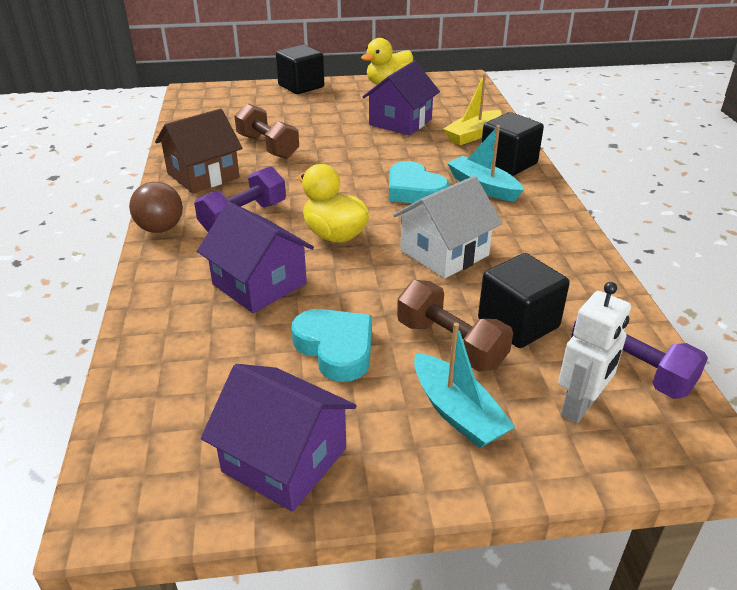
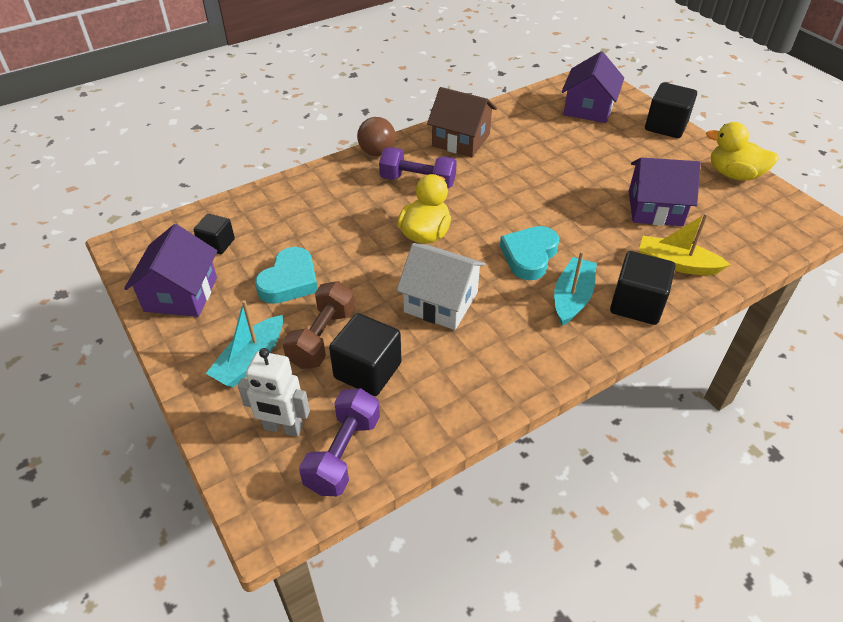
camera: 65 degrees right, 10 degrees up
purple house [197,202,314,313] -> purple house moved to [562,51,624,123]
brown dumbbell [234,103,299,159] -> none
none -> black cube [194,214,235,254]

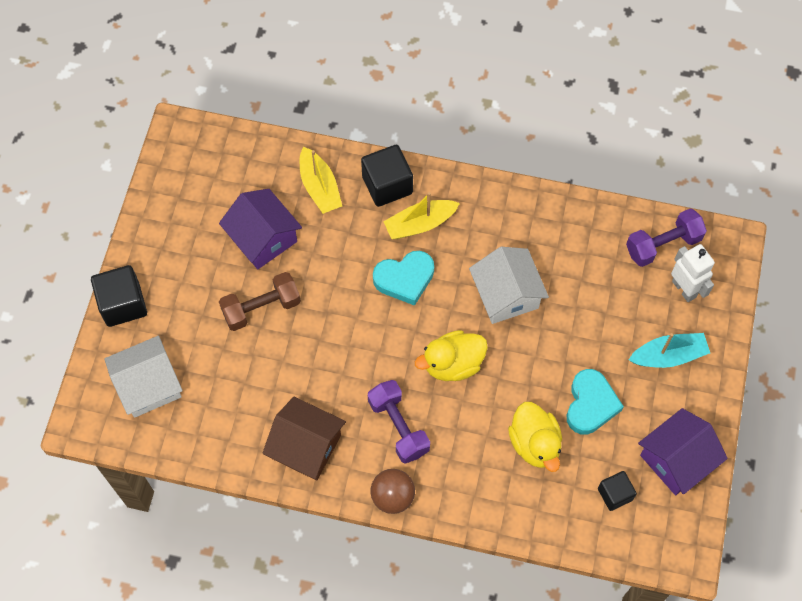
camera: 135 degrees left, 20 degrees up
turquoise heart [255,247,318,304] -> turquoise heart turned 120 degrees clockwise [566,369,624,434]
brown dumbbell [282,281,355,369] -> brown dumbbell moved to [219,272,301,331]
black cube [329,313,401,396] -> none
brown house [427,87,497,157] -> brown house turned 45 degrees counterclockwise [262,397,346,480]
turquoise boat [554,251,597,326] -> yellow boat [383,192,460,239]
purple house [562,51,624,123] -> white house [104,336,183,418]
yellow duck [706,122,779,181] -> yellow duck moved to [508,402,562,472]

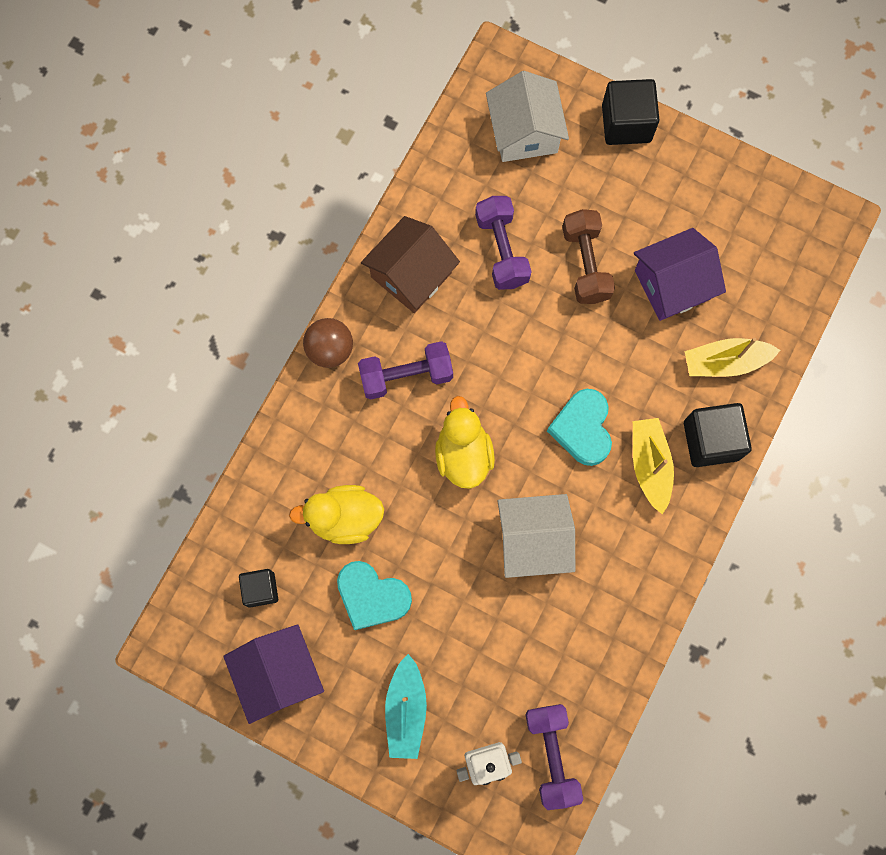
camera: 105 degrees right, 10 degrees up
none -> purple dumbbell [475,196,532,290]

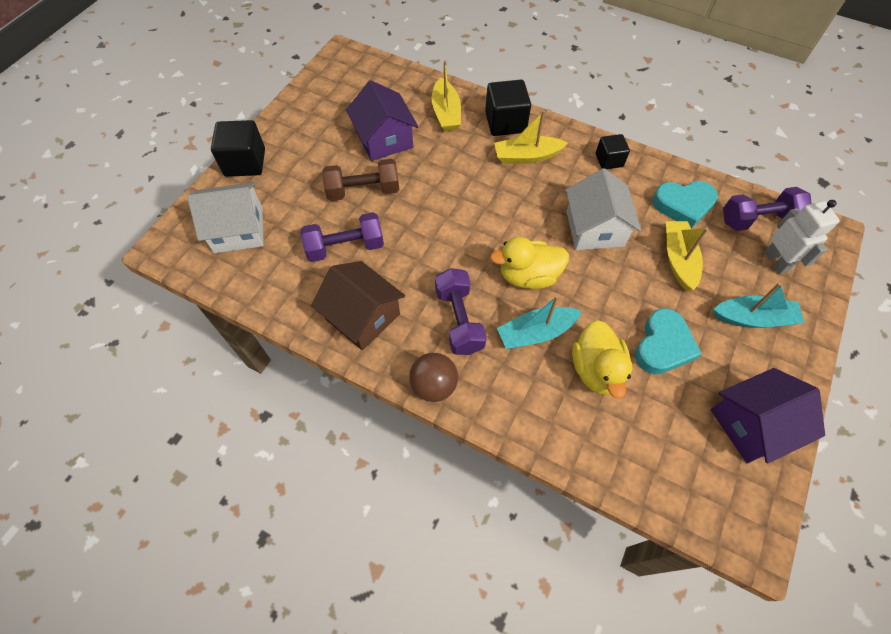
camera: 90 degrees left, 15 degrees down
black cube [239,569,278,608] -> black cube moved to [596,134,630,169]
turquoise heart [547,389,612,466] -> turquoise heart moved to [652,181,718,229]
none -> turquoise boat [497,295,582,349]
none -> yellow boat [666,221,708,291]

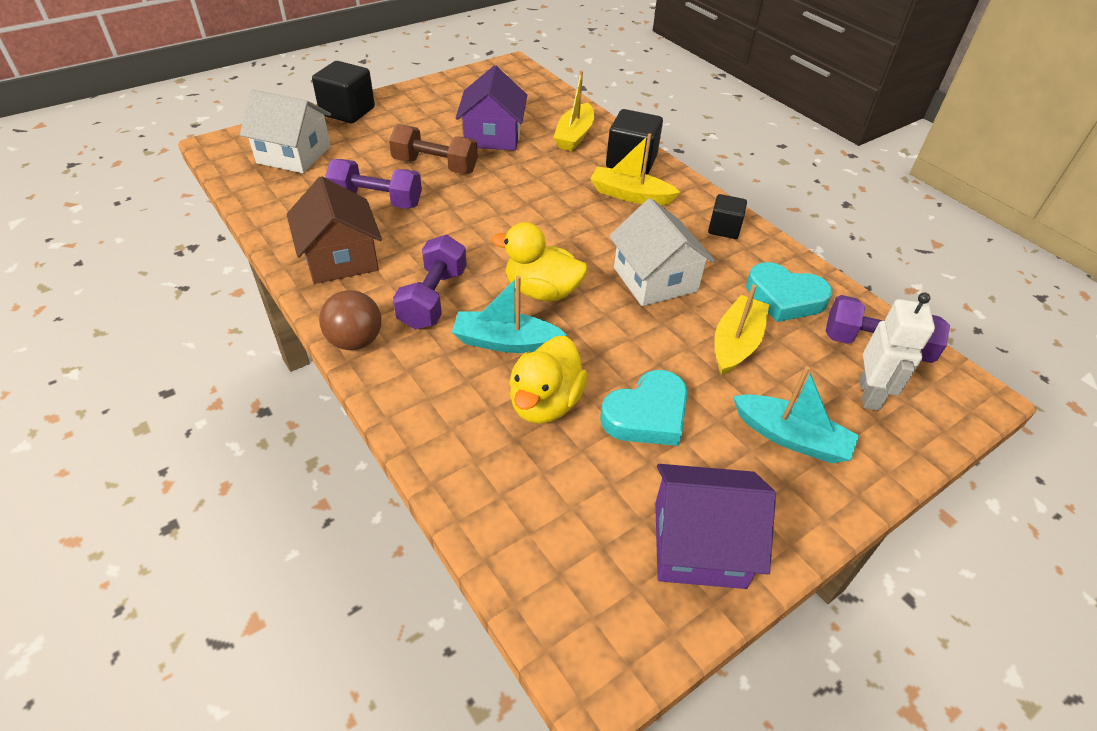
camera: 25 degrees right, 15 degrees down
white house [566,168,641,250] -> white house turned 45 degrees counterclockwise [609,198,716,306]

